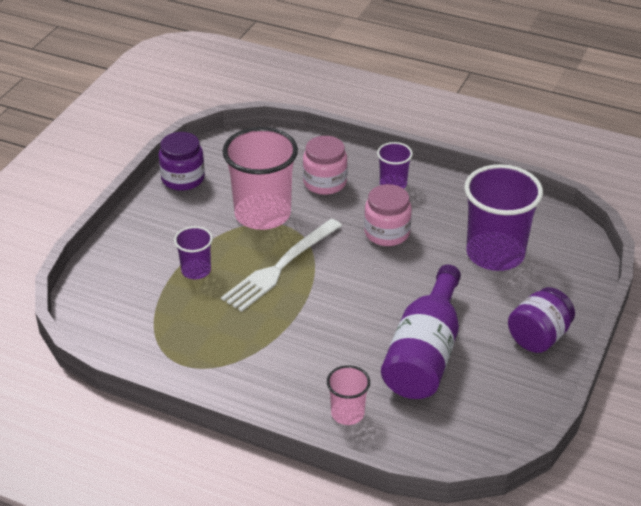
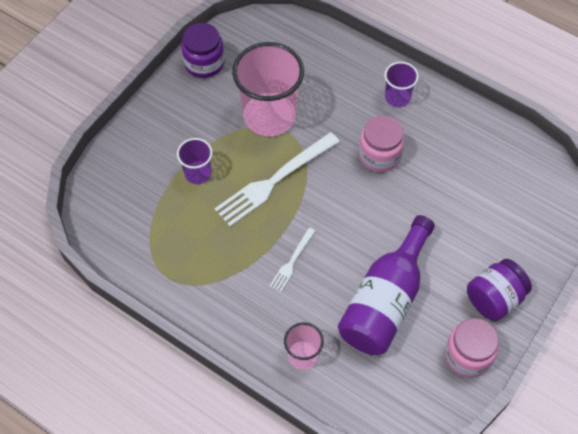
camera: 10 degrees right, 20 degrees up
pink jar [303,136,348,195] -> pink jar moved to [445,318,499,378]
purple cup [464,164,543,271] -> none
none -> white fork [269,227,315,292]

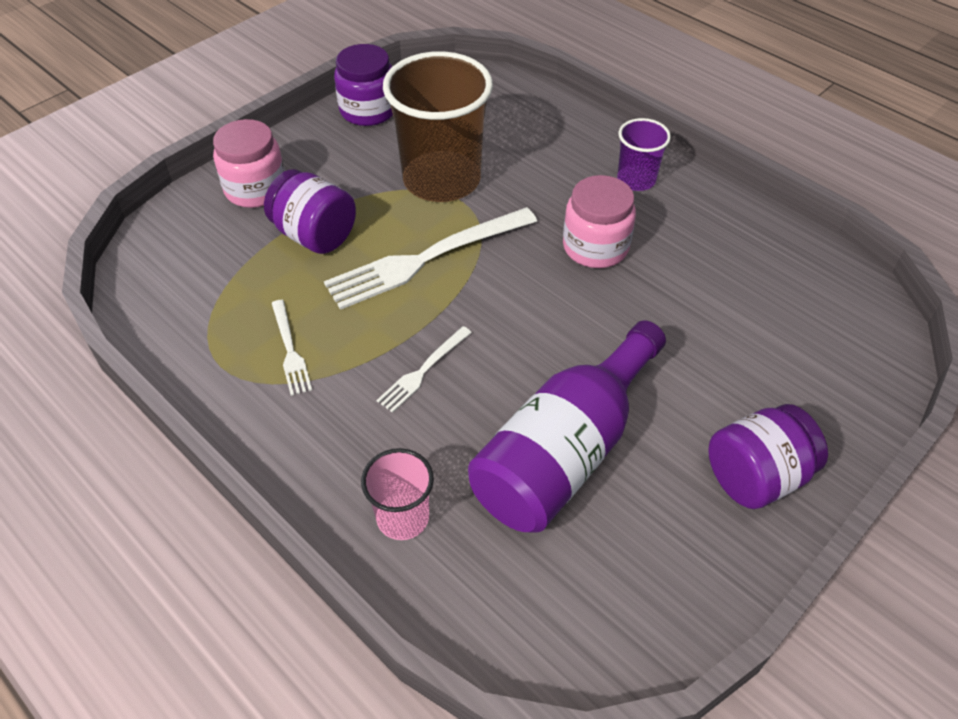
camera: 10 degrees right, 10 degrees down
purple cup [177,138,213,184] -> purple jar [264,169,356,254]
pink cup [232,42,304,136] -> brown cup [383,51,493,202]
pink jar [445,318,499,378] -> pink jar moved to [213,119,285,208]
none -> white fork [272,300,312,396]

